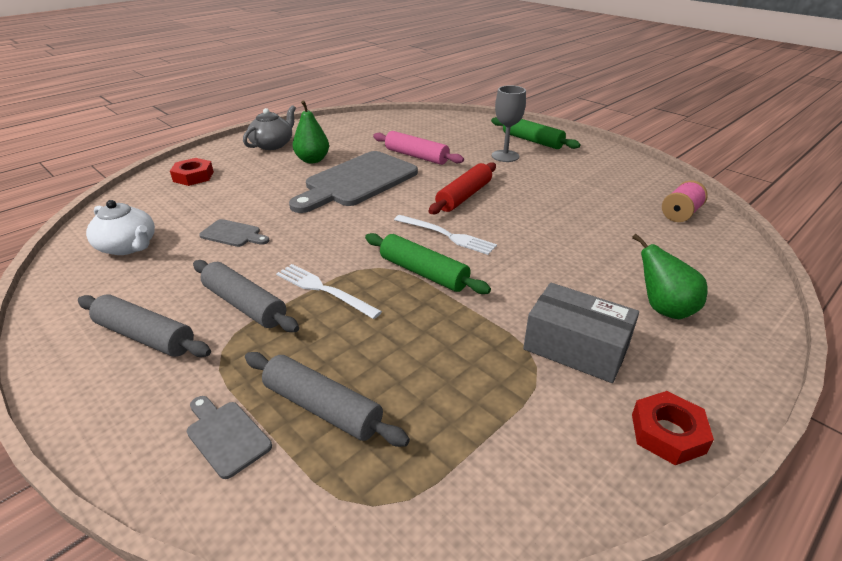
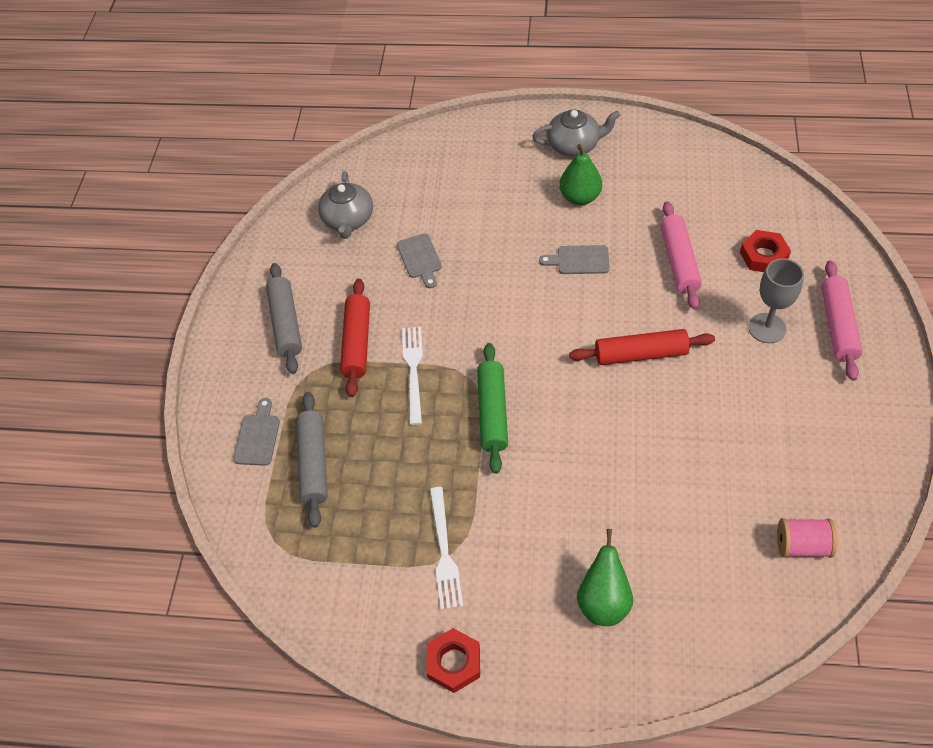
camera: 55 degrees right, 20 degrees up
white teapot [86,200,155,255] -> grey teapot [318,171,373,239]
red nut [170,158,214,186] -> red nut moved to [740,230,791,272]
grey rolling pin [193,260,299,332] -> red rolling pin [340,279,370,397]
grey cutting board [289,151,418,213] -> grey cutting board [539,245,610,274], size x0.43
white fork [394,215,497,255] -> white fork moved to [430,487,463,610]
green rolling pin [491,117,580,149] -> pink rolling pin [821,260,863,381]
grey box [523,283,639,383] -> none

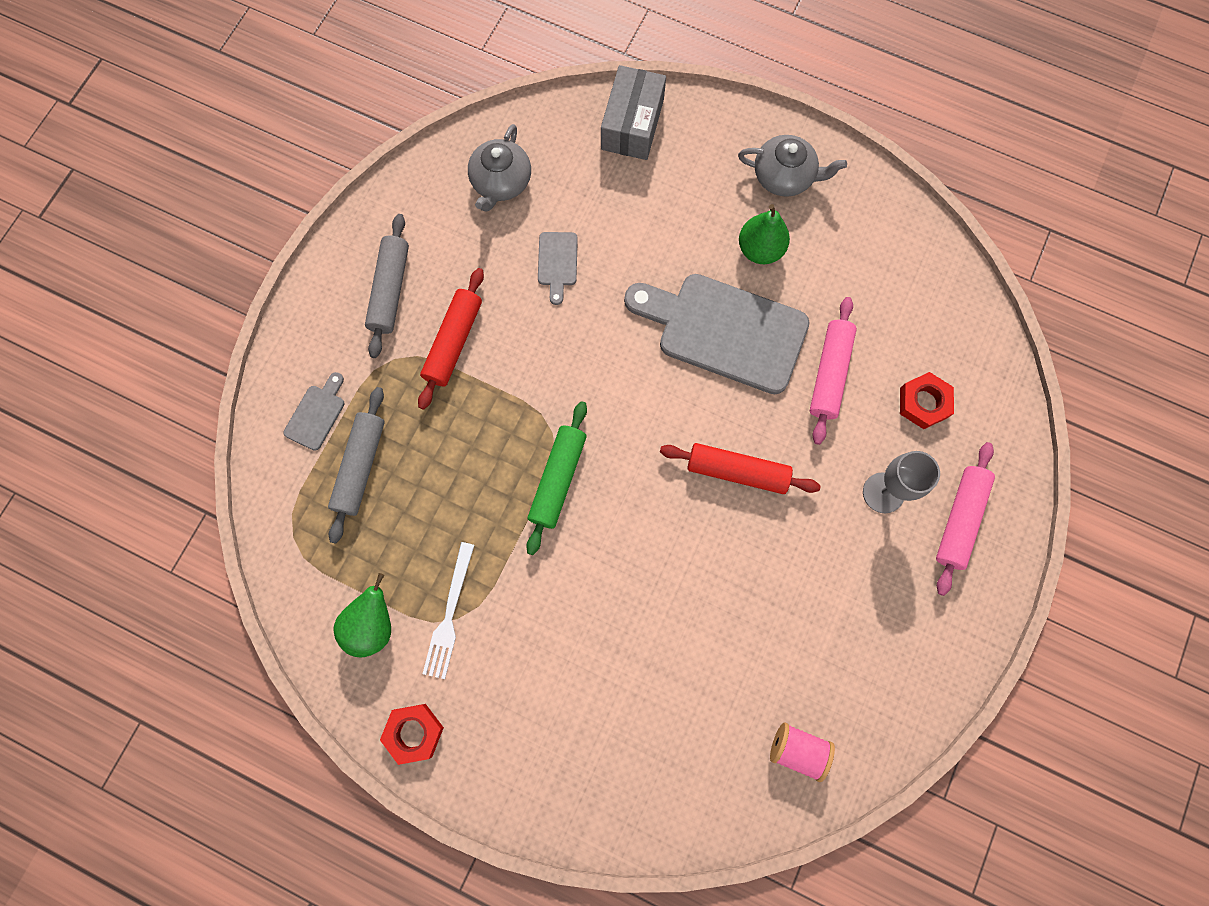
camera: 15 degrees right, 20 degrees up
white fork [402,327,423,425] -> none
grey cutting board [539,245,610,274] -> grey cutting board [624,274,810,394], size x2.31
green pear [577,529,633,626] -> green pear moved to [333,573,391,657]
none -> grey box [601,65,666,160]

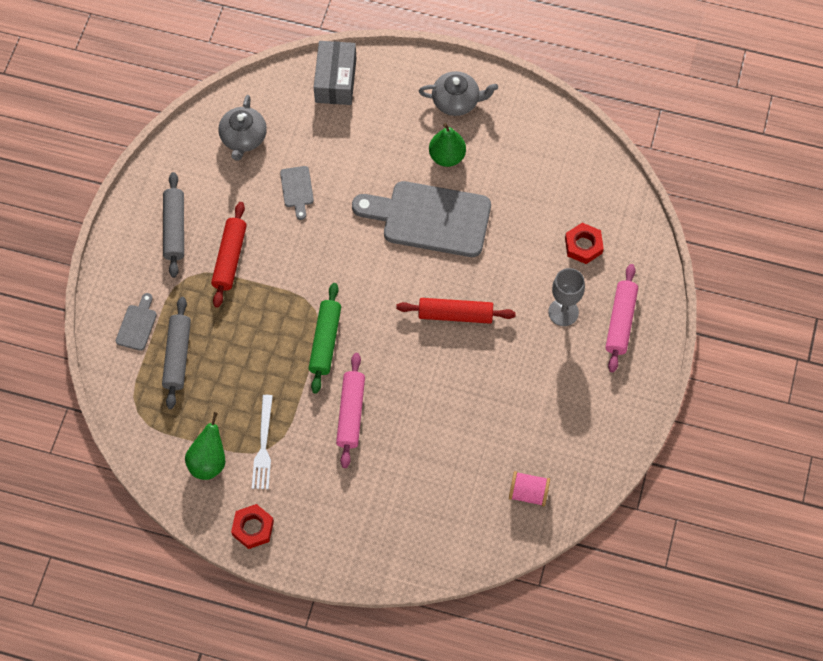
camera: 10 degrees left, 10 degrees down
pink rolling pin [810,297,857,445] -> pink rolling pin moved to [336,353,365,468]

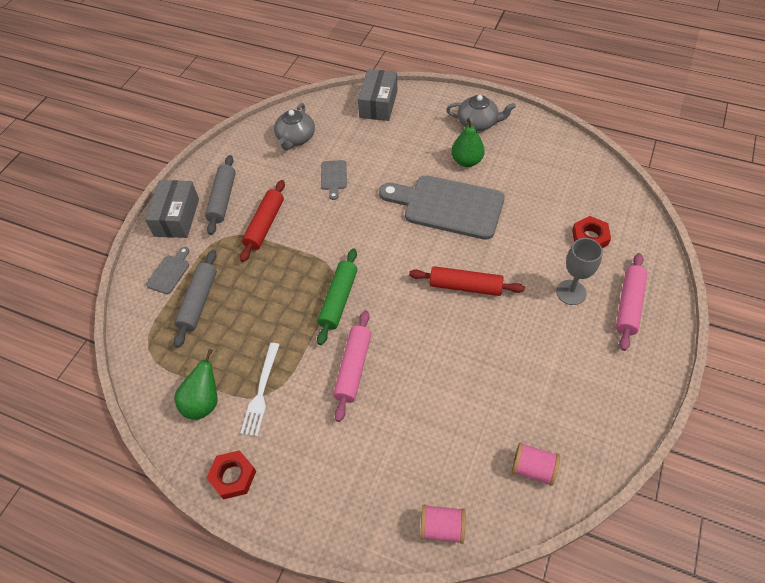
camera: 10 degrees right, 10 degrees down
none -> grey box [145,180,199,238]
none -> pink spool [420,505,466,544]

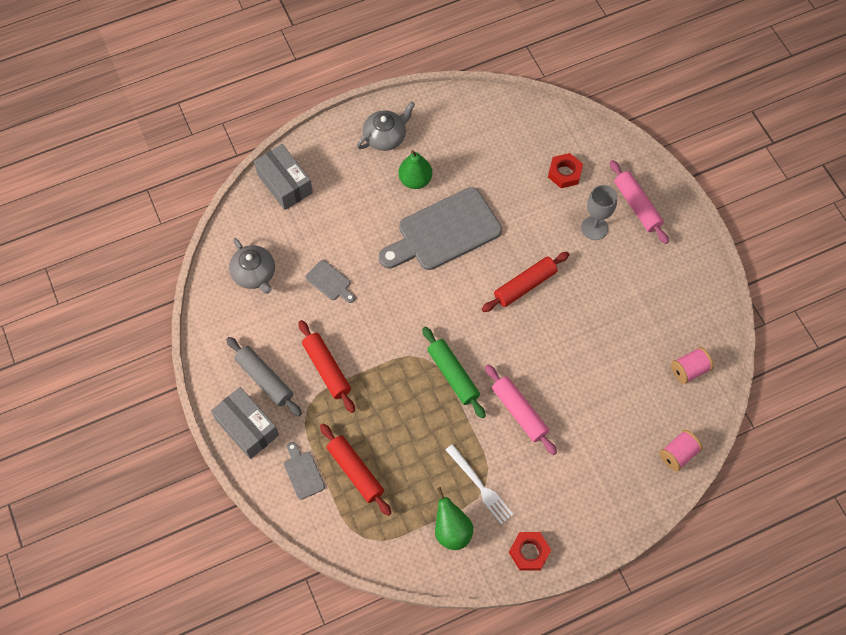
camera: 50 degrees left, 10 degrees up
grey rolling pin [174,250,217,348] -> red rolling pin [320,424,391,516]

